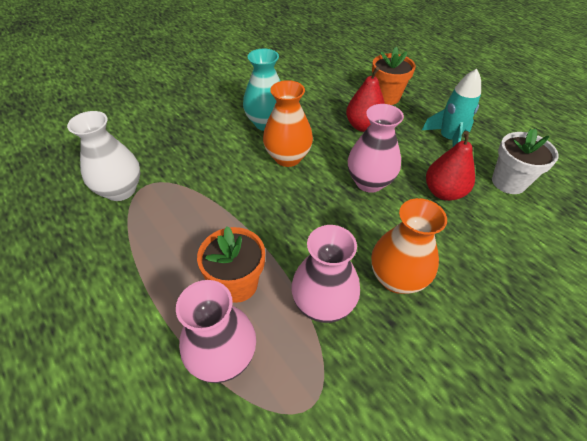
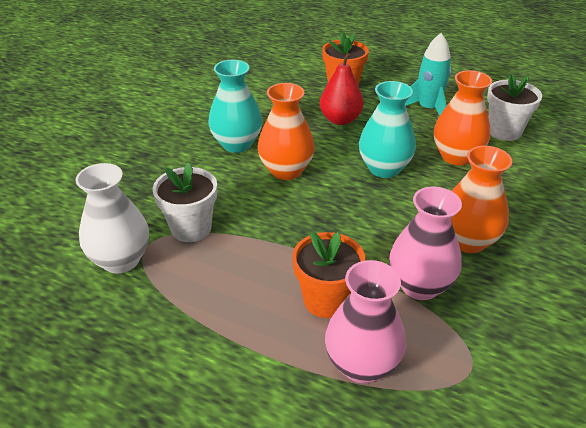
camera: 25 degrees left, 10 degrees down
pink vase [348,104,404,193] -> turquoise vase [359,81,416,178]
red pear [426,131,475,201] -> orange vase [434,70,492,165]
none -> white flower pot [153,162,217,242]

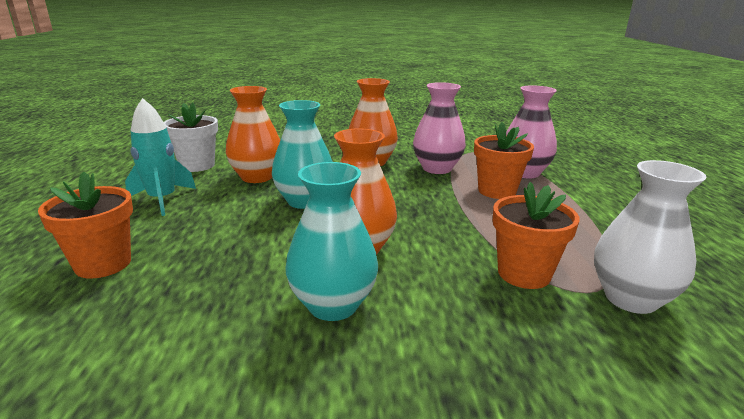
camera: 120 degrees left, 15 degrees down
white flower pot [153,162,217,242] -> orange flower pot [493,182,580,289]
red pear [320,53,364,125] -> none

